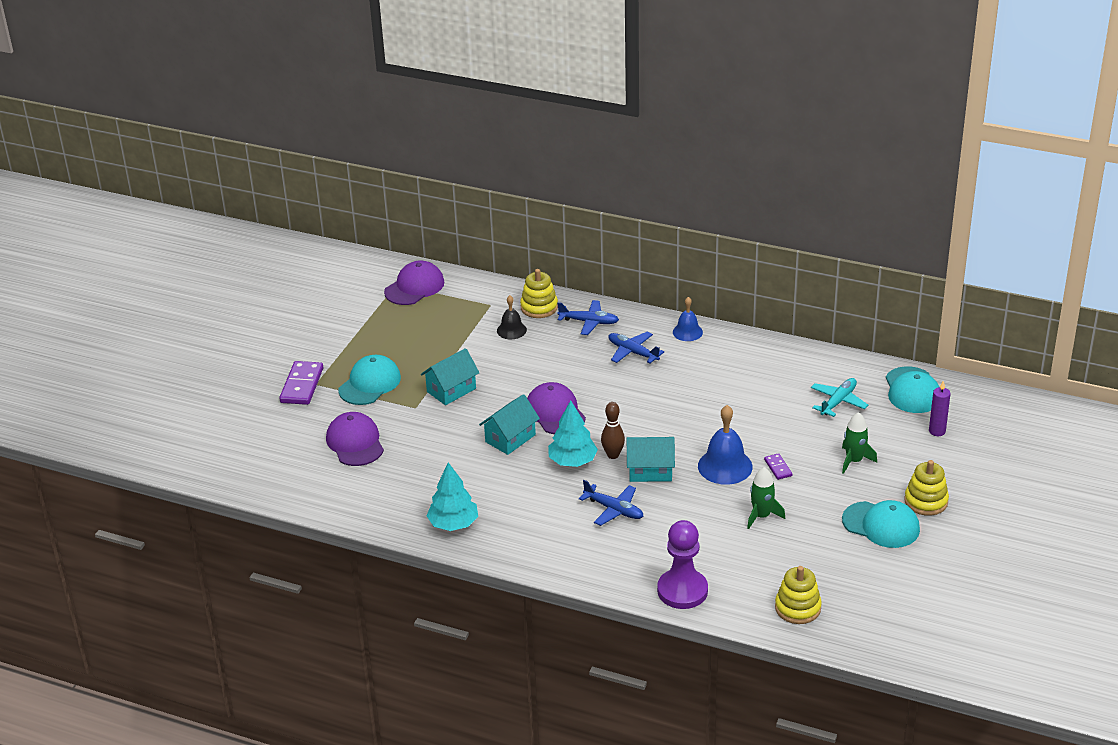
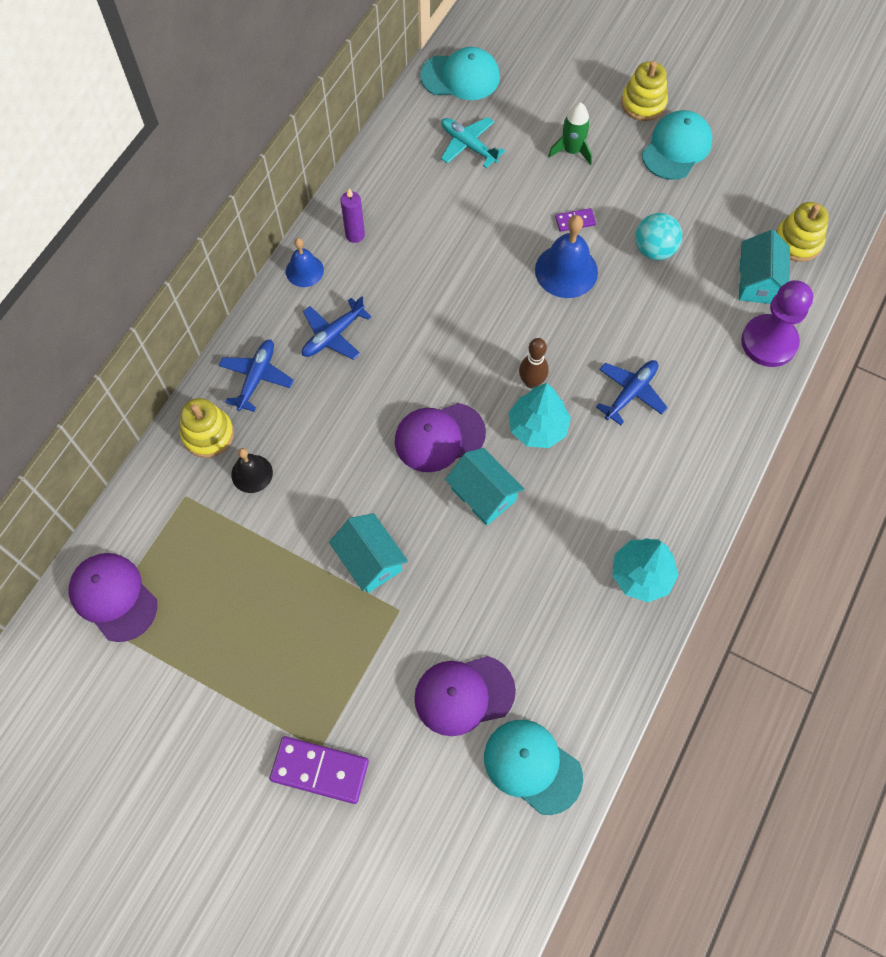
camera: 85 degrees left, 30 degrees up
turquoise cap [338,355,401,405] -> turquoise cap moved to [484,720,583,815]
turquoise house [627,437,675,482] -> turquoise house moved to [738,230,790,304]
green rocket [747,467,785,529] -> turquoise ball [635,213,682,260]
purple candle [929,381,951,436] -> purple candle moved to [340,188,365,243]

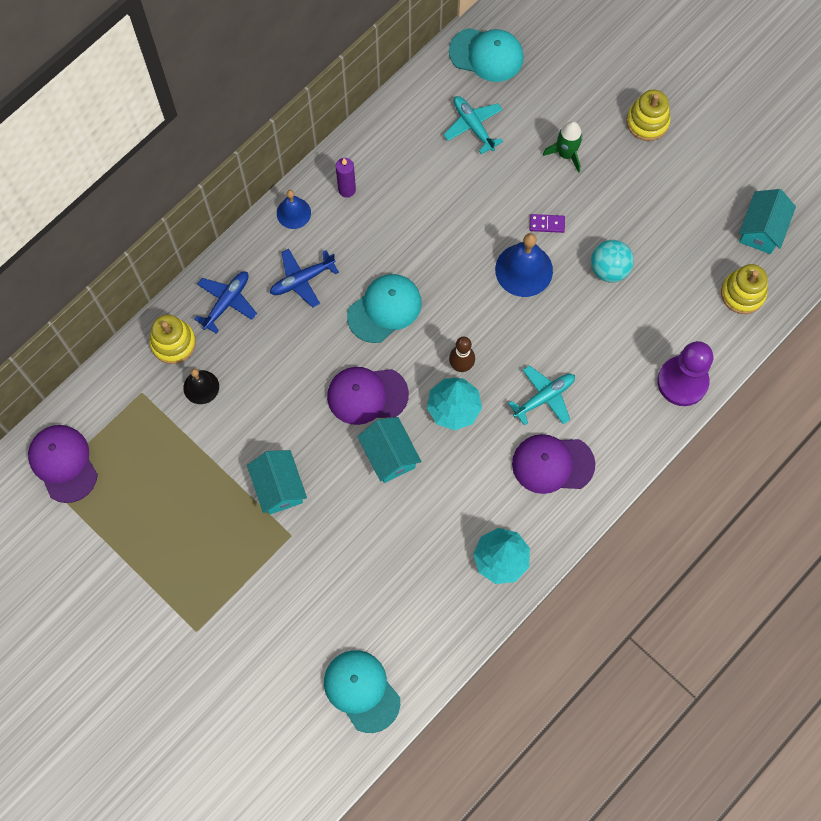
camera: 15 degrees right, 5 degrees up
purple domino [270,736,369,804] -> none
purple cap [414,656,516,736] -> purple cap moved to [512,434,595,494]
blue plane [596,360,668,425] -> turquoise plane [508,365,575,426]
turquoise cap [642,110,713,180] -> turquoise cap moved to [347,274,422,343]
turquoise house [738,230,790,304] -> turquoise house moved to [739,189,796,254]

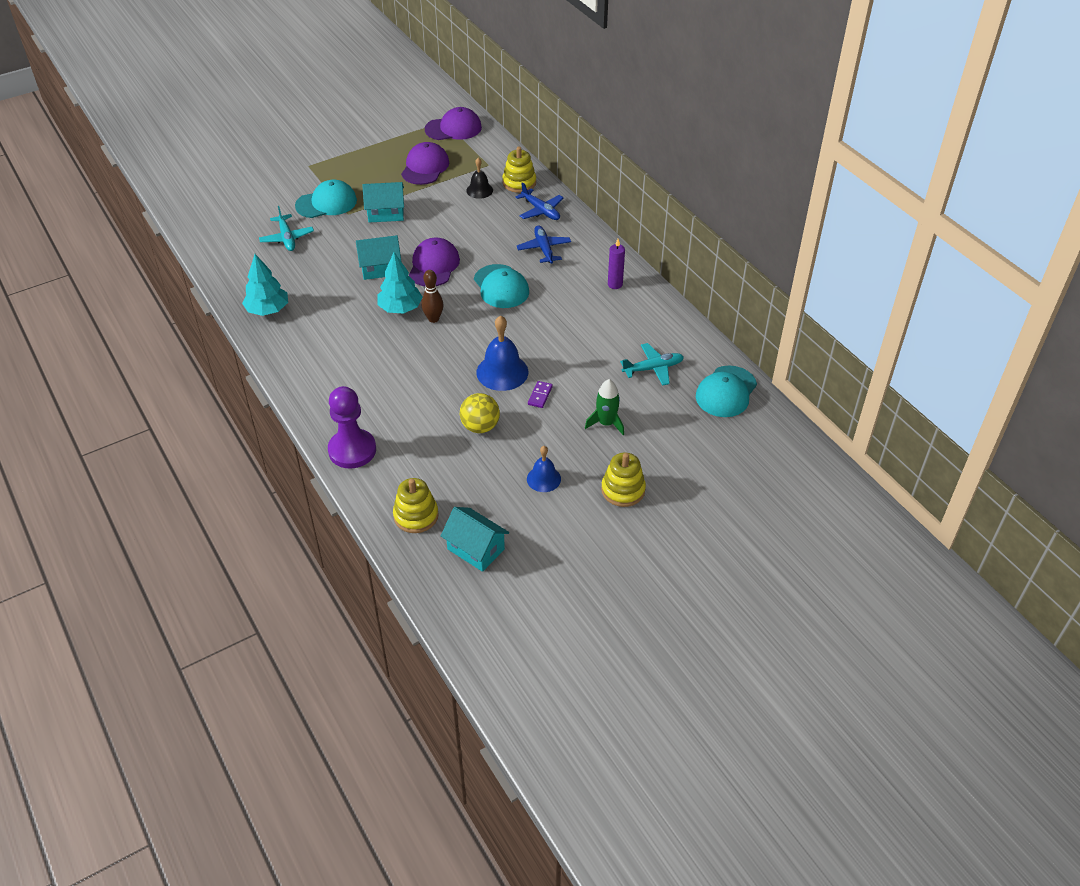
camera: 105 degrees right, 25 degrees down
blue bell [277,190,311,229] -> blue bell moved to [527,446,561,492]
turquoise cap [324,650,400,733] -> turquoise cap moved to [295,180,357,218]
turquoise plane [508,365,575,426] -> turquoise plane moved to [259,206,314,251]
purple cap [512,434,595,494] -> purple cap moved to [401,142,449,185]
turquoise ball [591,240,634,283] -> yellow ball [460,393,500,433]

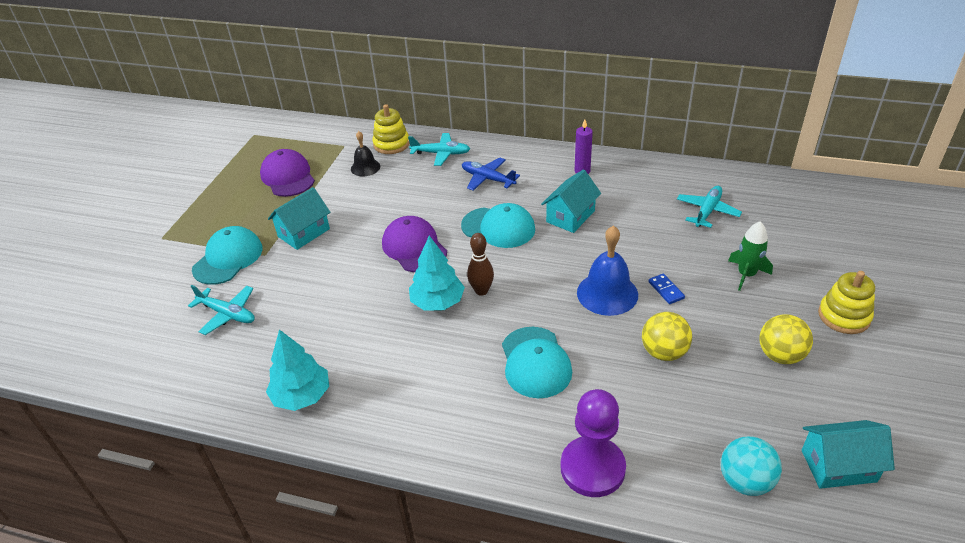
camera: 40 degrees left, 5 degrees down
turquoise house [356,235,402,280] -> turquoise house moved to [541,169,601,233]
yellow stacking toy [393,478,439,533] -> turquoise ball [721,436,782,496]
purple cap [425,107,482,140] -> none
blue plane [516,182,564,220] -> turquoise plane [408,133,470,166]
blue bell [527,446,561,492] -> yellow ball [759,314,813,364]
purple domino [528,381,553,408] -> blue domino [648,273,685,304]
turquoise cap [696,366,757,417] -> turquoise cap moved to [502,327,572,398]

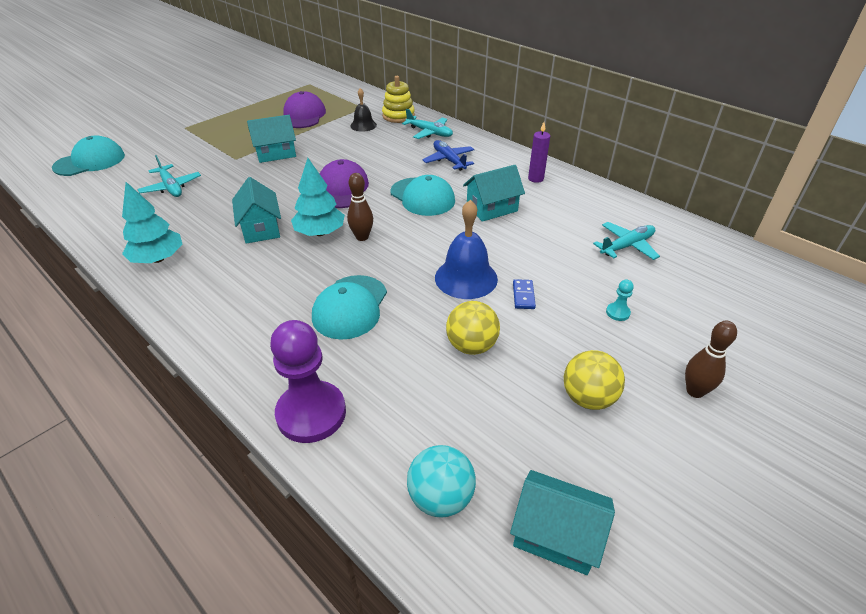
camera: 25 degrees right, 0 degrees up
turquoise cap [192,226,263,285] -> turquoise cap moved to [52,135,125,176]
green rocket [728,221,773,291] -> turquoise pawn [606,280,634,321]
yellow stacking toy [818,271,875,334] -> brown bowling pin [685,321,737,398]
none -> turquoise house [232,177,281,244]

